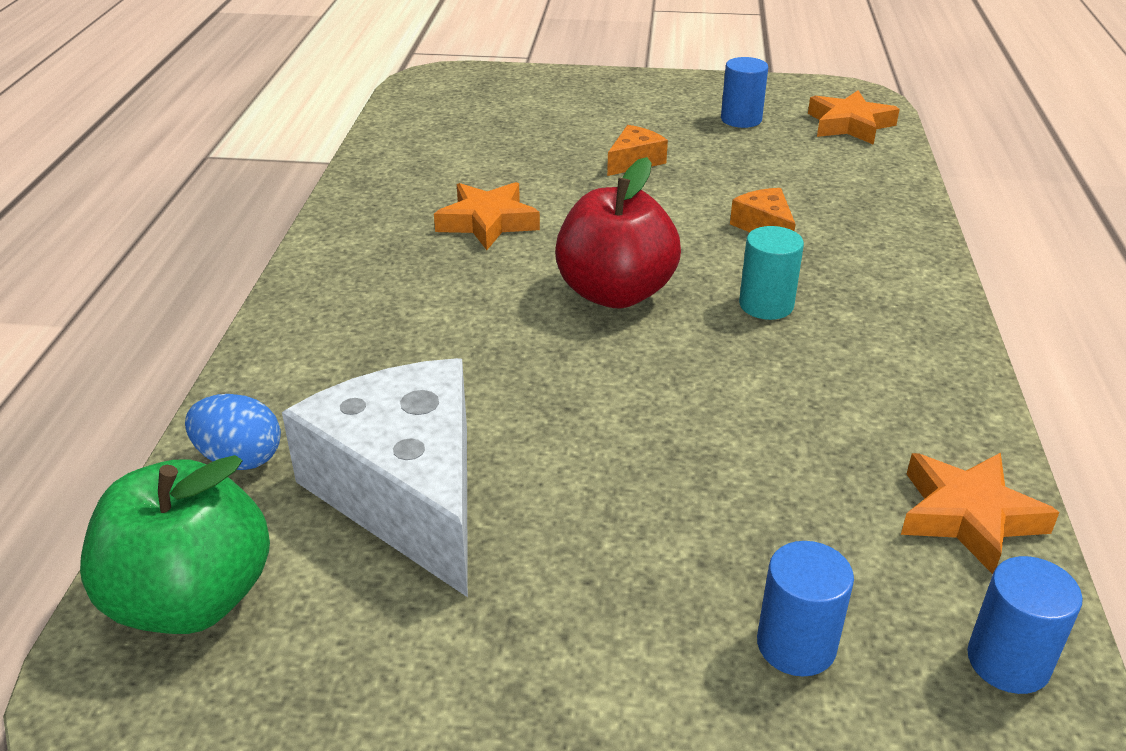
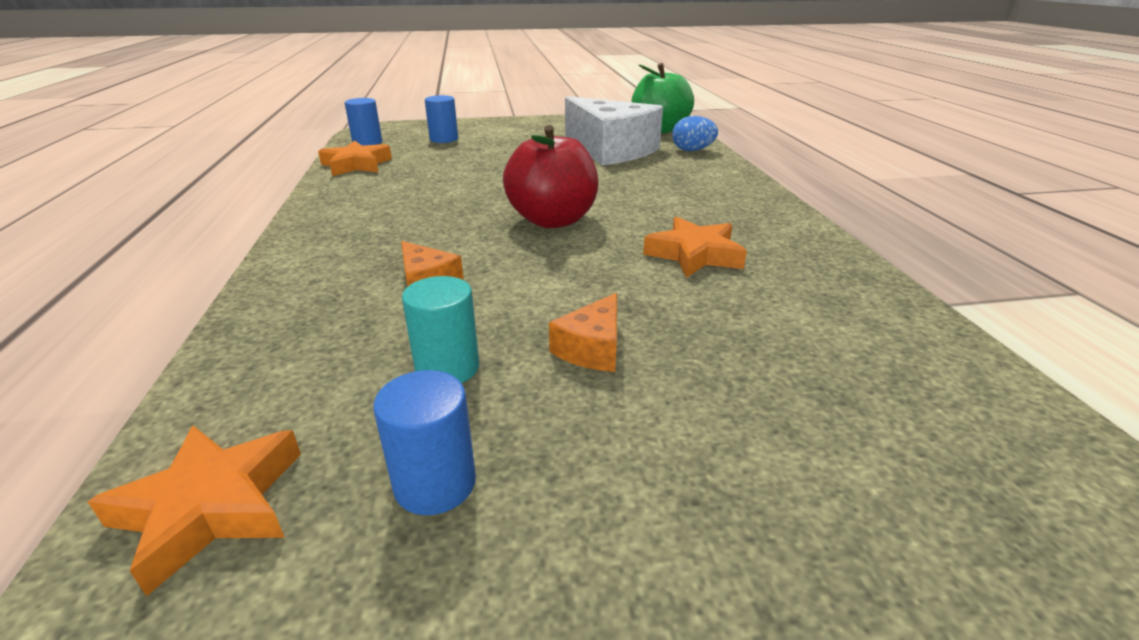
camera: 165 degrees right, 5 degrees down
turquoise cylinder [739,226,804,320] -> turquoise cylinder moved to [402,276,479,383]

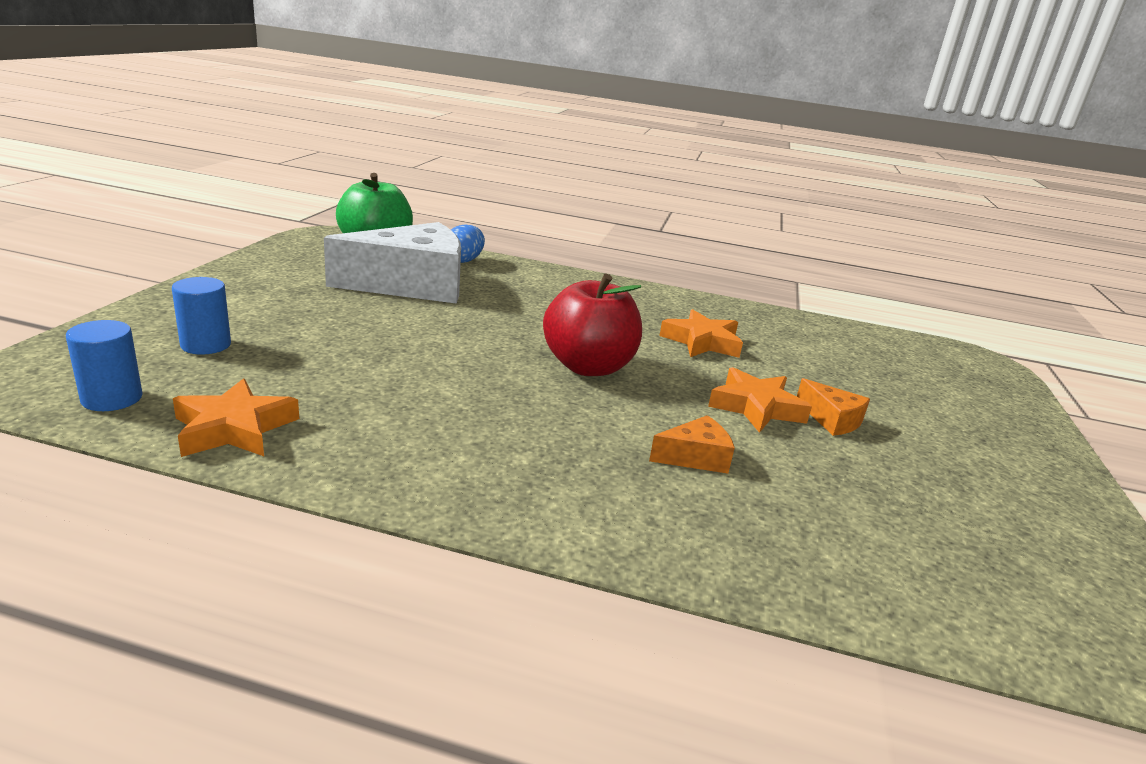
camera: 70 degrees left, 5 degrees down
orange star [88,426,301,596] -> orange star moved to [708,367,812,433]
blue cylinder [373,370,476,515] -> none
turquoise cylinder [402,276,479,383] -> none

